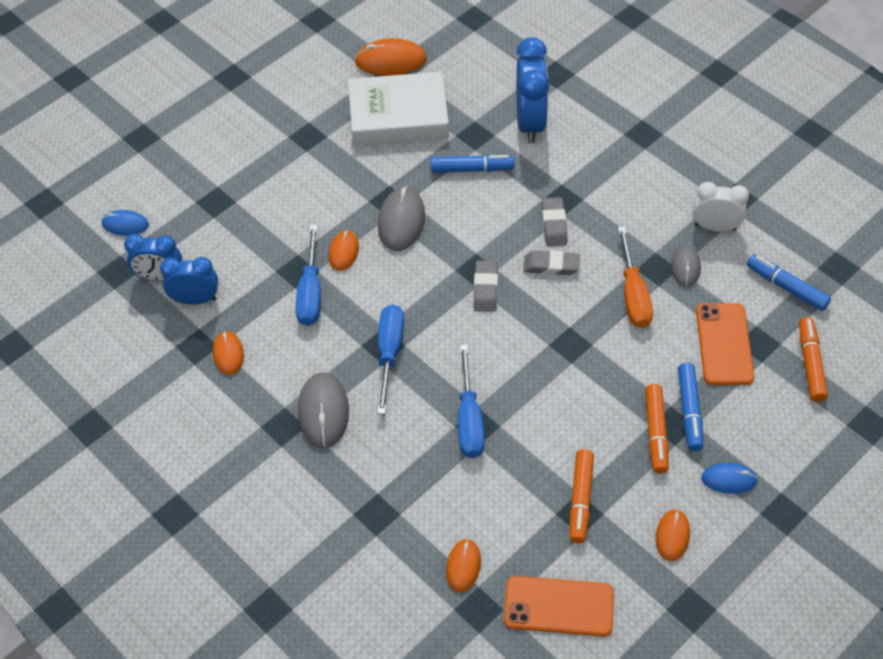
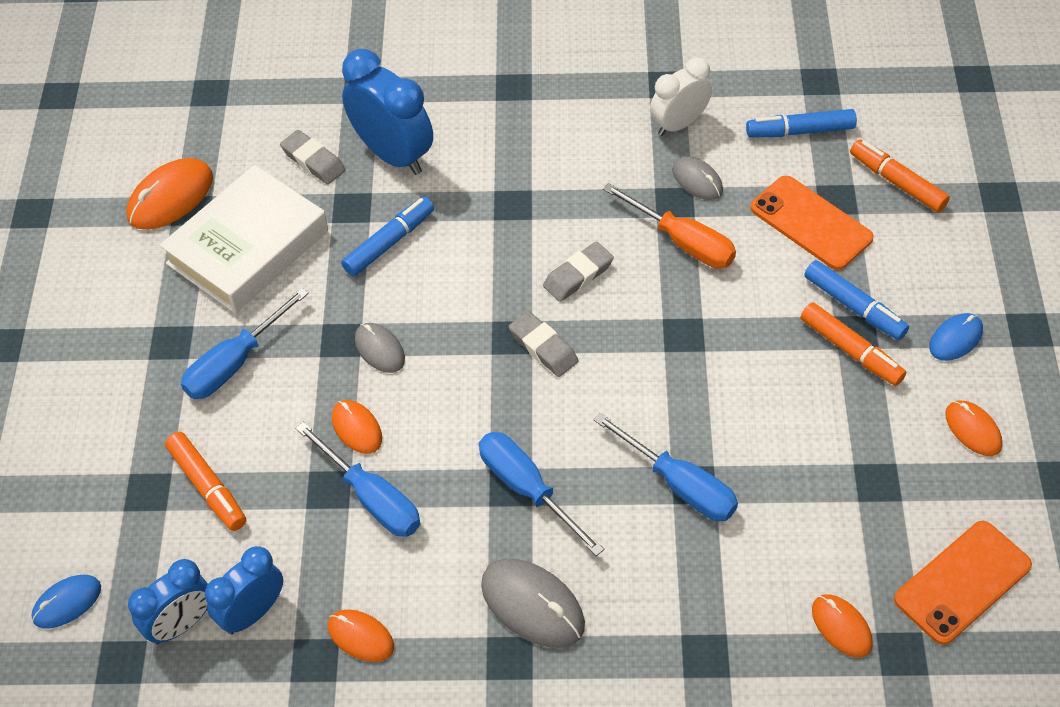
camera: 45 degrees left, 0 degrees up
grey mouse [378,186,425,251] -> grey mouse [355,323,405,373], size x0.62
grey eraser [542,197,567,246] -> grey eraser moved to [280,130,346,184]
orange marker [570,449,594,543] -> orange marker moved to [165,432,246,531]
none -> blue screwdriver [181,288,309,399]

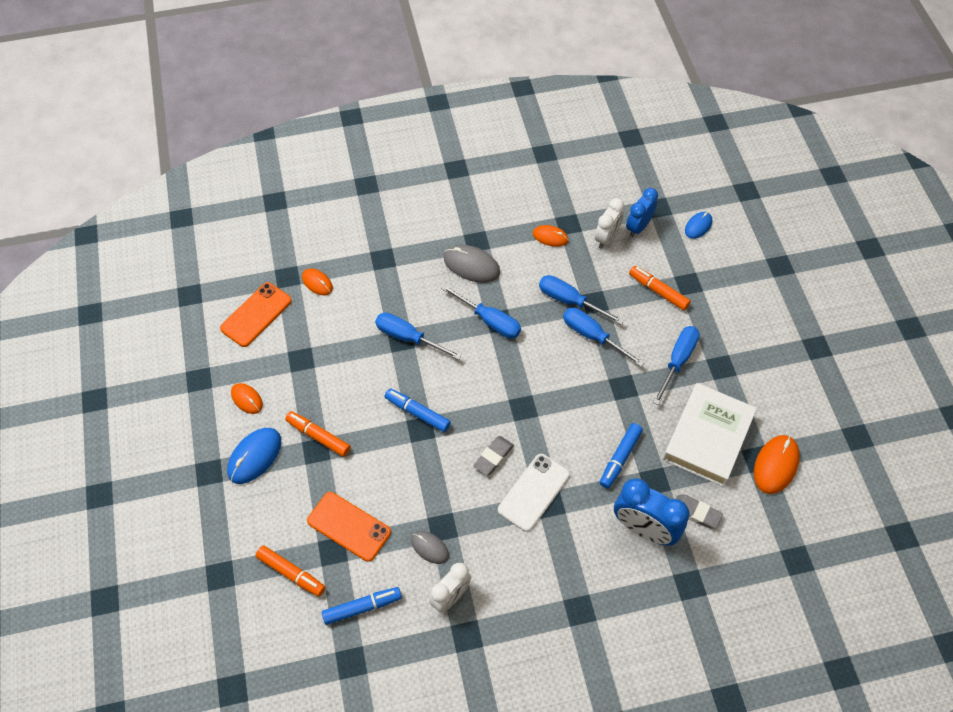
camera: 165 degrees right, 5 degrees up
blue clock [205,546,283,634] -> white clock [595,198,625,248]
orange mouse [332,400,382,454] -> blue screwdriver [563,307,644,367]
grey mouse [355,323,405,373] -> none
grey eraser [509,311,579,377] -> none
orange screwdriver [603,183,736,268] -> none
blue marker [804,260,909,340] -> blue marker moved to [385,389,451,432]
blue mouse [929,313,983,361] -> blue mouse [227,428,281,484], size x1.62
none -> white phone [498,454,570,532]

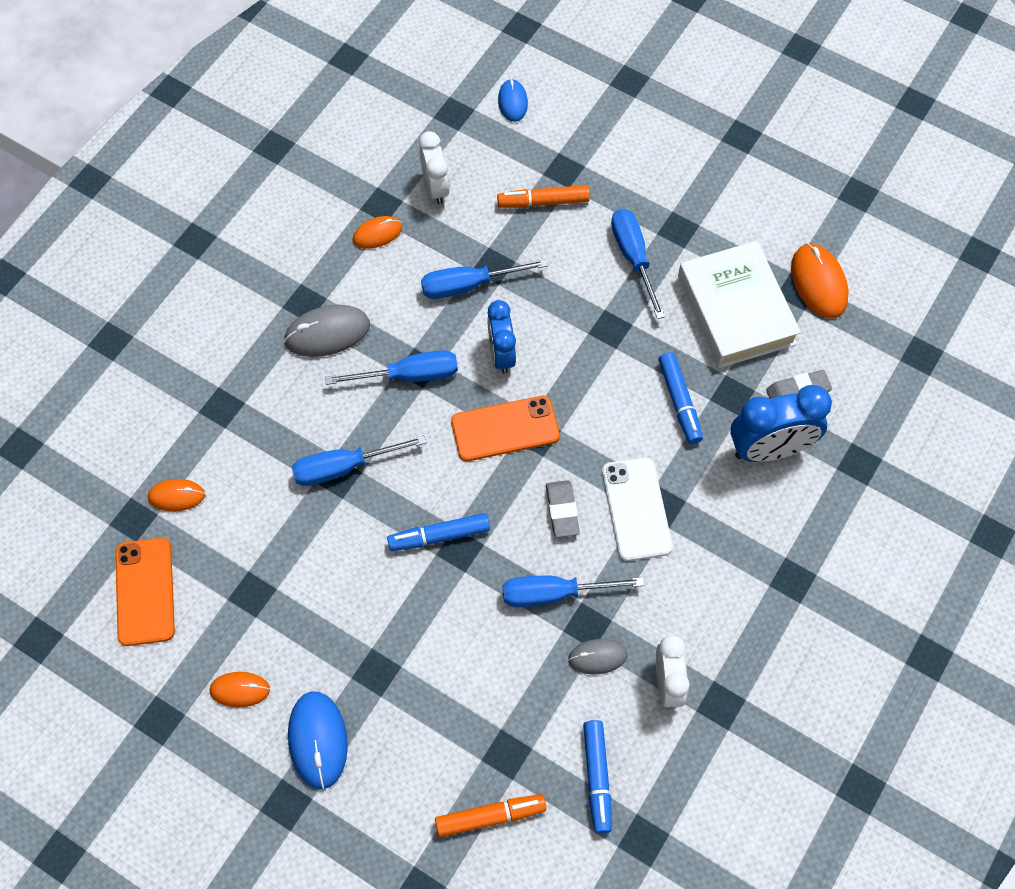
camera: 45 degrees left, 5 degrees up
orange marker [285,411,351,457] -> none
orange phone [307,492,391,562] -> orange phone moved to [451,396,560,461]
blue marker [322,587,402,625] -> blue marker turned 150 degrees clockwise [583,720,612,834]
blue screwdriver [563,307,644,367] -> blue screwdriver moved to [503,576,644,607]
blue clock [626,188,658,237] -> blue clock moved to [487,300,516,374]

